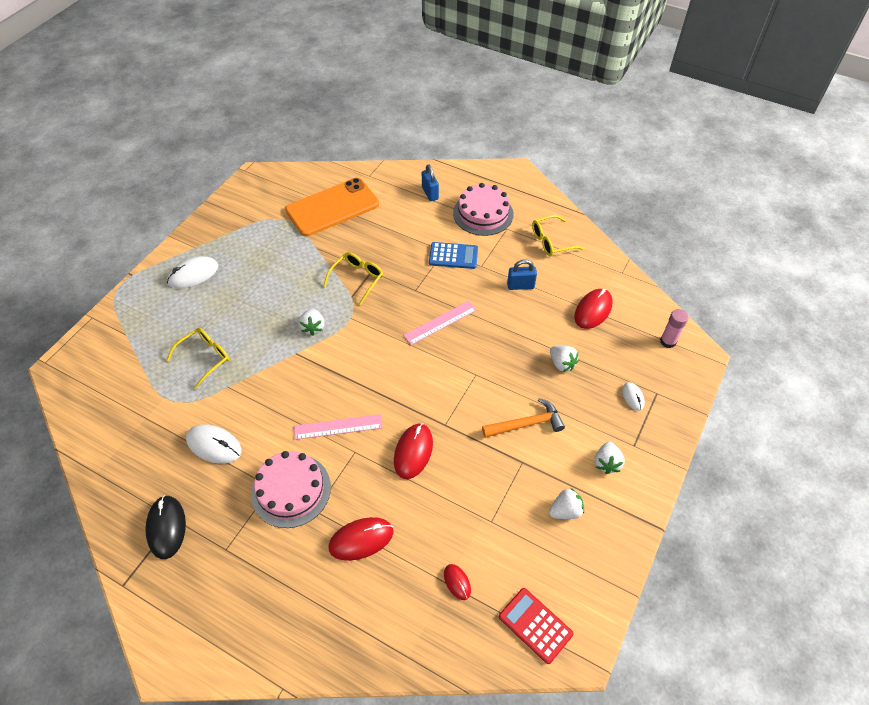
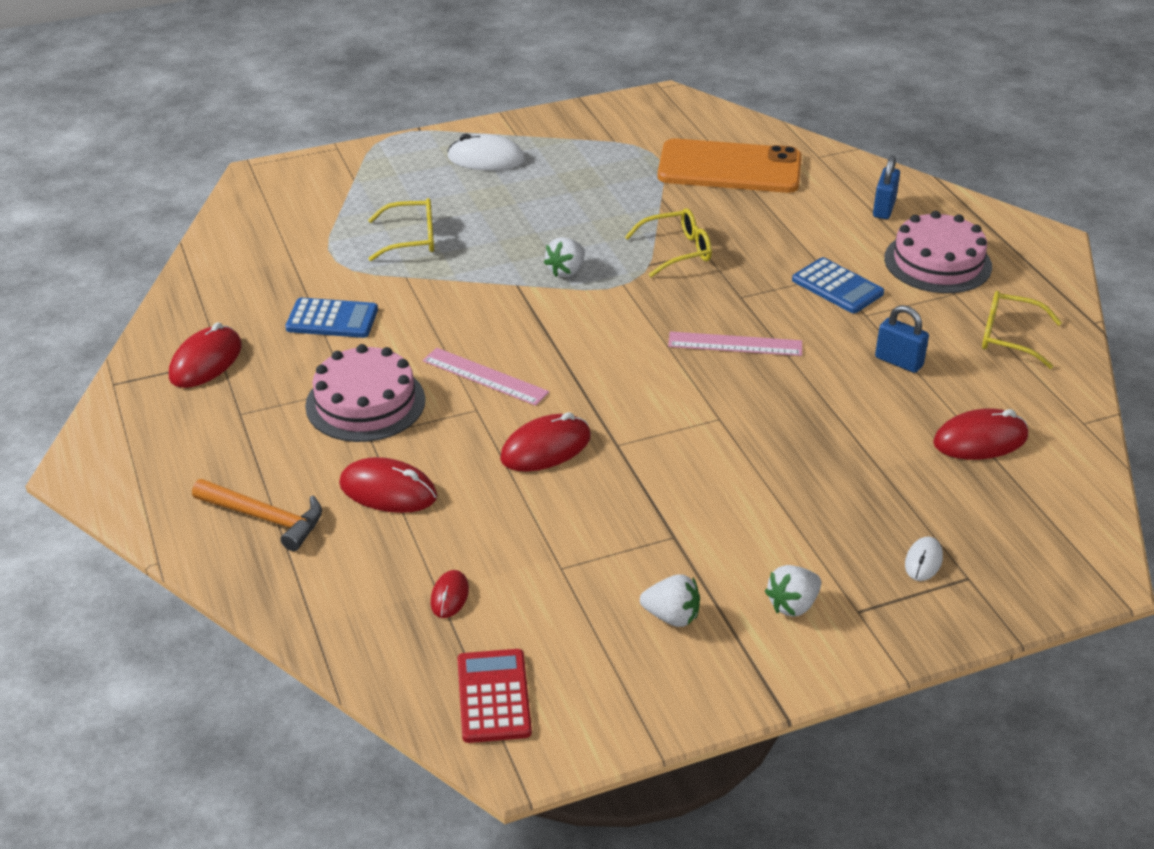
camera: 40 degrees right, 15 degrees down
black mouse [145,495,186,559] -> red mouse [169,322,242,388]
white mouse [186,424,242,464] -> blue calculator [285,298,378,338]
orange hammer [482,398,565,438] -> orange hammer moved to [192,479,322,551]
white strawberry [550,346,579,372] -> none
pink glue stick [660,309,689,348] -> none

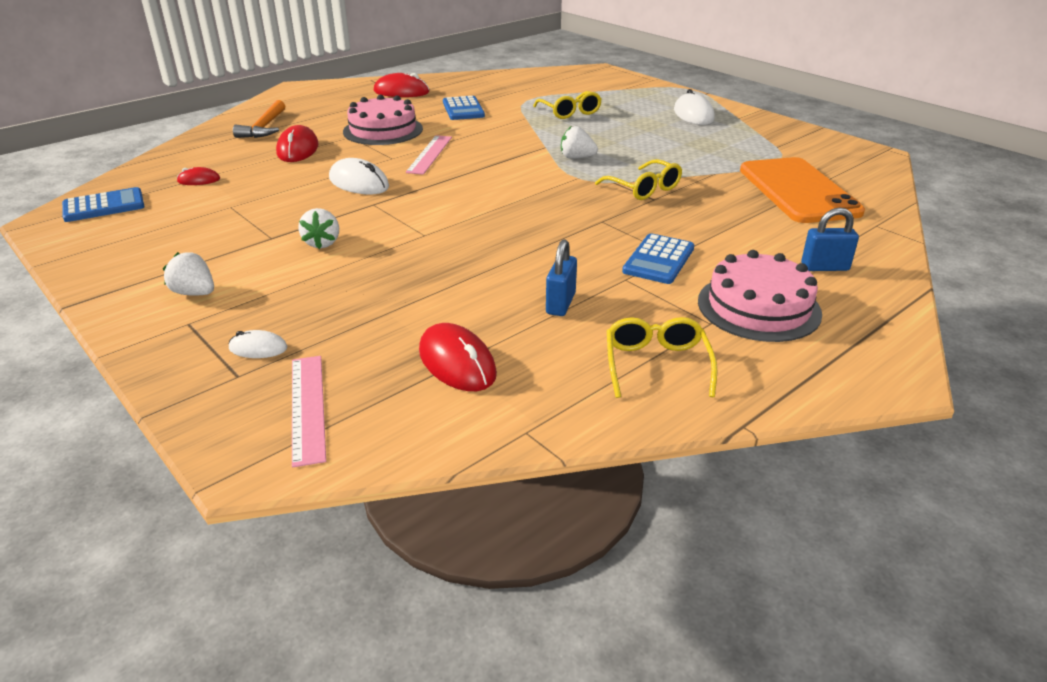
camera: 70 degrees right, 5 degrees down
red calculator [457,649,532,743] -> blue calculator [62,187,145,222]
red mouse [500,412,591,472] -> white mouse [329,158,389,194]
white strawberry [640,574,700,627] -> white strawberry moved to [298,208,339,249]
pink ruler [668,331,802,356] -> pink ruler moved to [292,356,326,467]

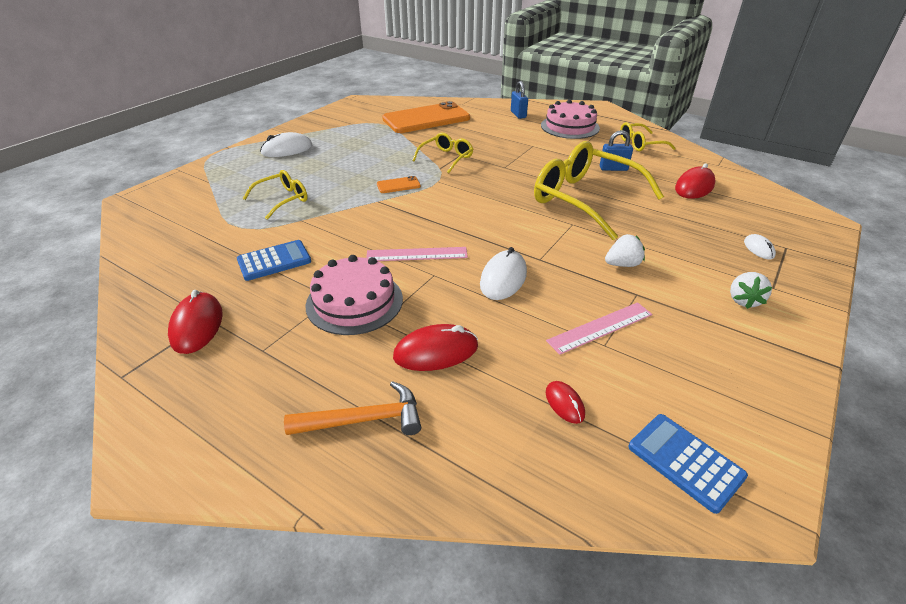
camera: 105 degrees left, 5 degrees up
pink ruler [292,356,326,467] -> pink ruler moved to [546,302,652,355]
white strawberry [561,126,598,159] -> orange phone [377,176,421,193]
blue calculator [622,233,694,284] -> none
none -> yellow glasses [534,141,664,240]

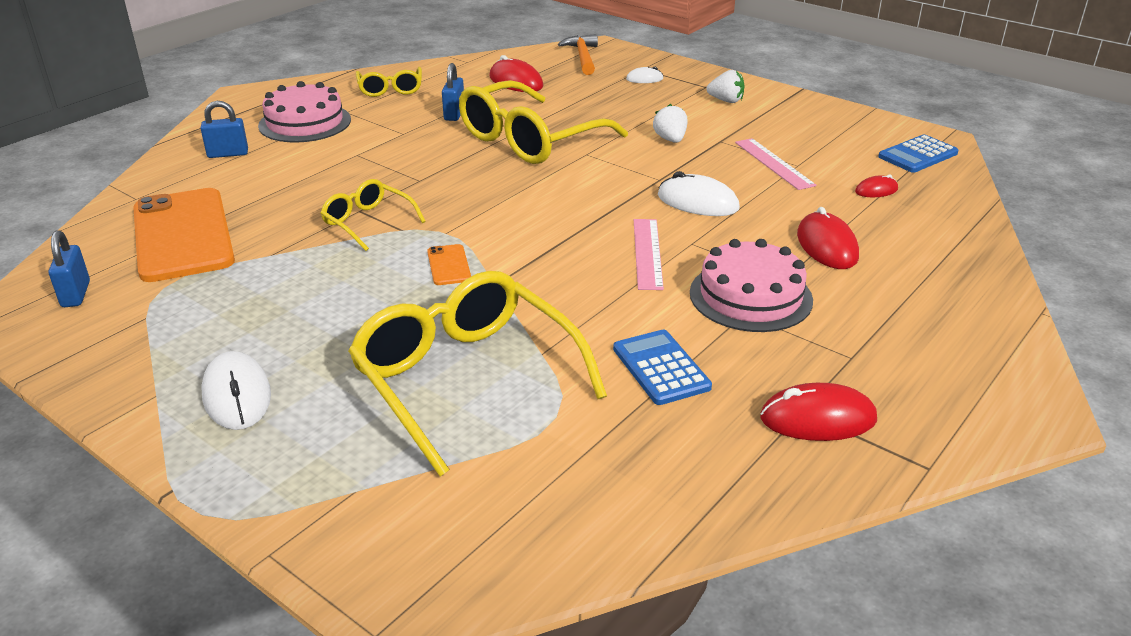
camera: 85 degrees left, 5 degrees down
yellow glasses [243,170,308,220] -> yellow glasses [348,271,607,476], size x1.96
orange hammer [284,381,421,435] -> orange hammer moved to [558,34,598,75]
none -> blue padlock [48,230,90,307]

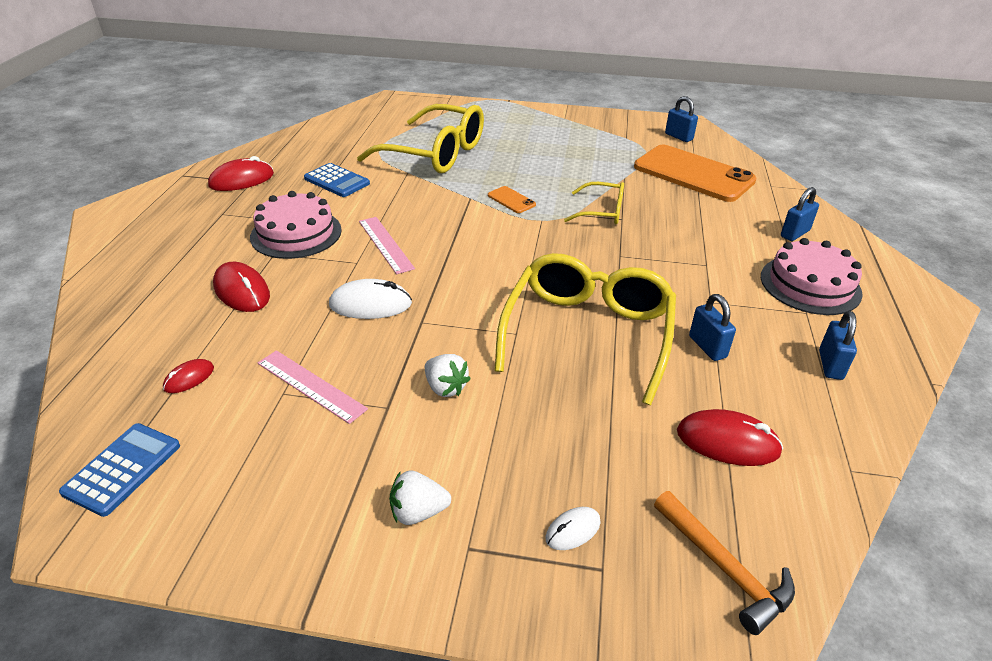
camera: 150 degrees right, 5 degrees up
white mouse [201,351,271,430] -> none
yellow glasses [356,67,422,97] -> blue padlock [819,311,857,380]

